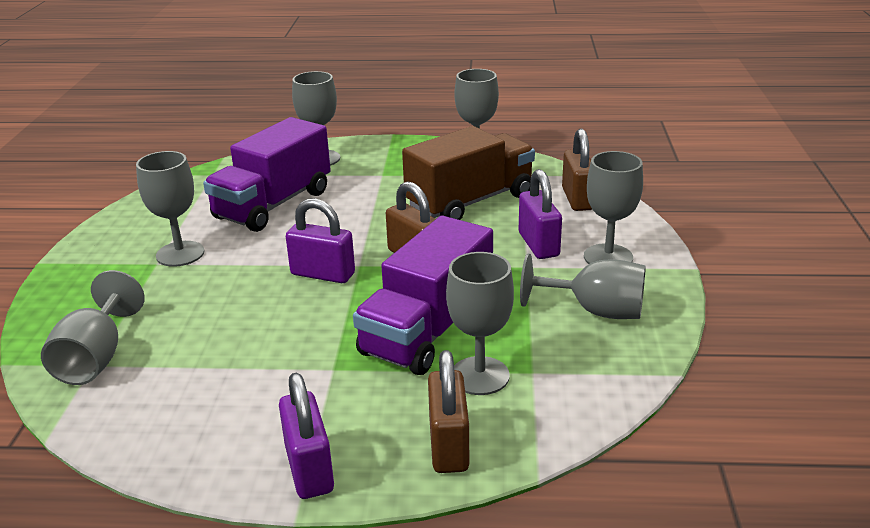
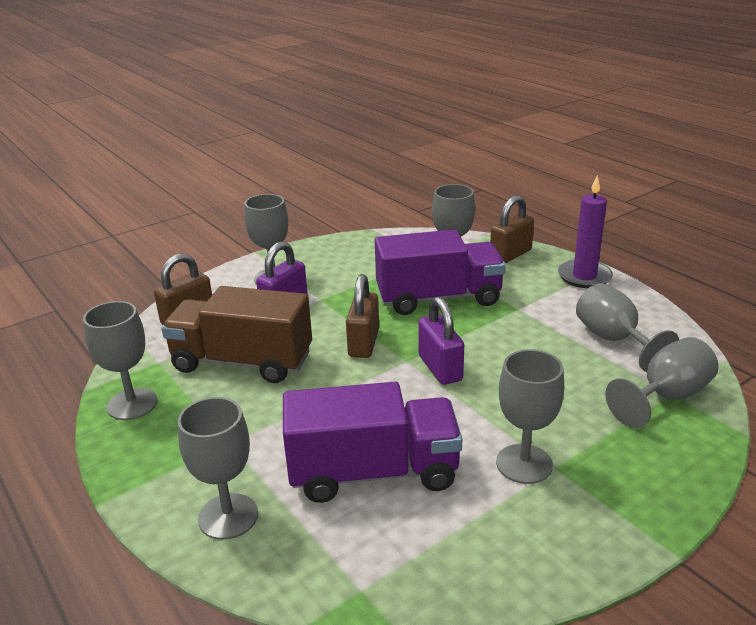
camera: 130 degrees left, 0 degrees up
purple padlock [279,373,334,499] -> purple candle [558,175,613,288]
grey goblet [520,253,646,319] -> grey goblet moved to [576,283,679,372]

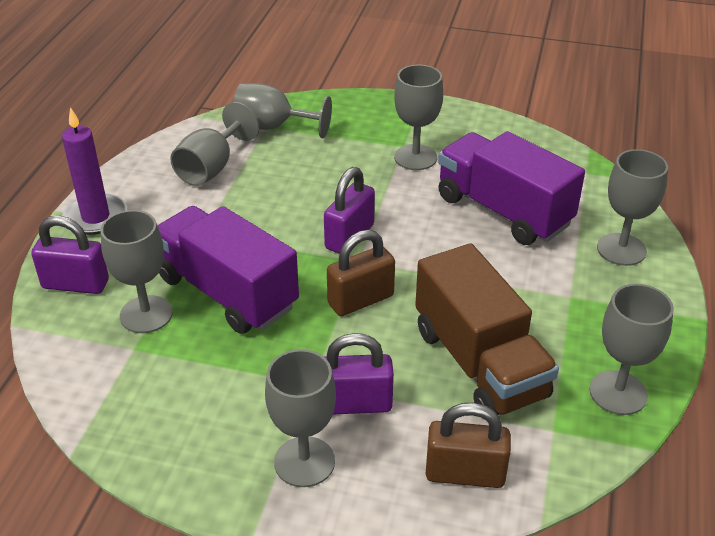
camera: 130 degrees left, 10 degrees up
brown padlock [490,195,534,263] -> purple padlock [31,216,109,294]

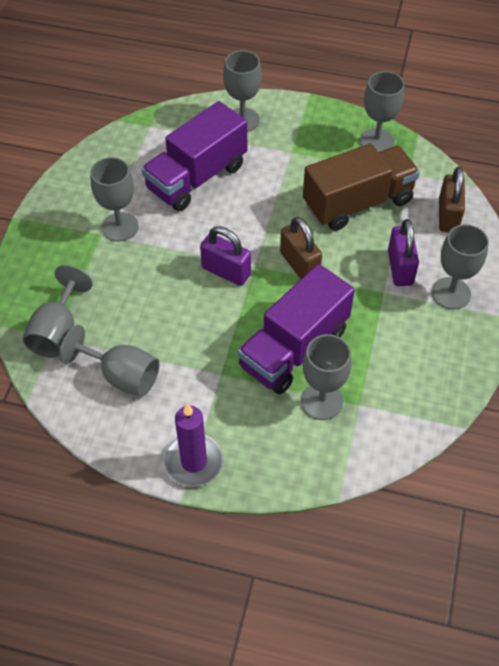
camera: 90 degrees left, 15 degrees up
purple padlock [31,216,109,294] -> none

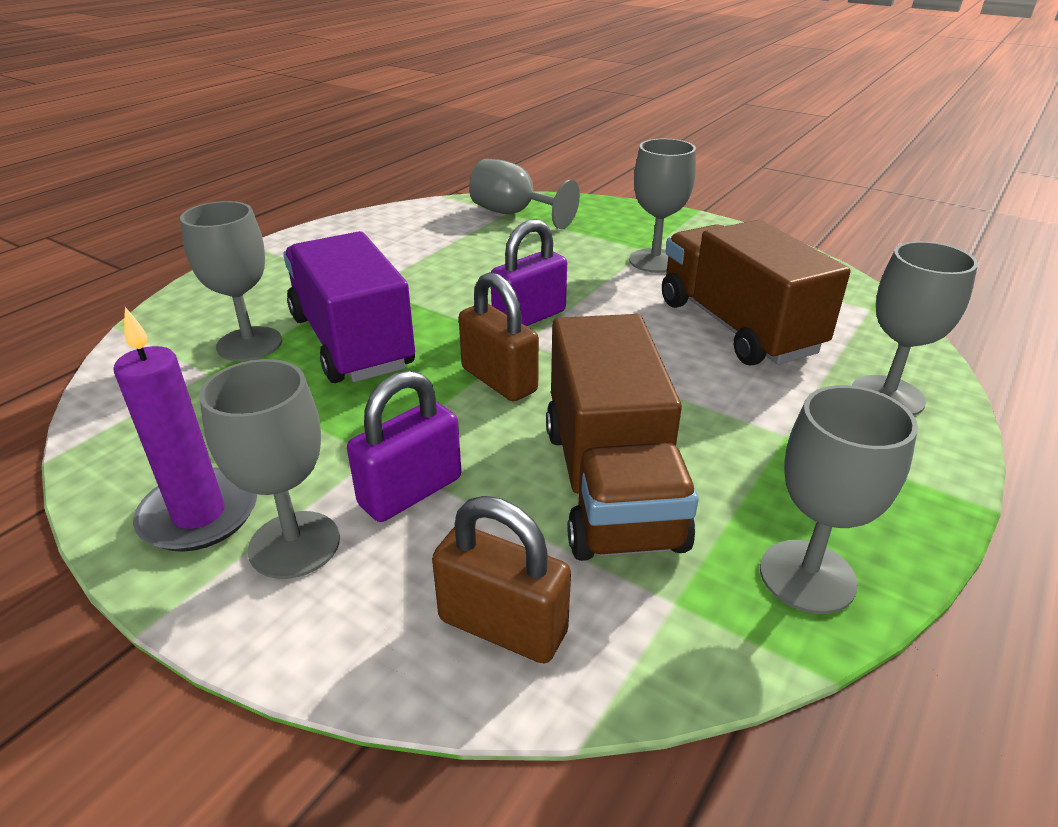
camera: 110 degrees right, 20 degrees down
grey goblet [60,325,160,397] -> none
purple truck [142,101,247,211] -> brown truck [662,220,851,365]
purple candle [164,403,224,487] -> purple candle moved to [114,307,257,552]
brown padlock [280,217,322,279] -> brown padlock turned 60 degrees clockwise [459,272,539,401]
purple padlock [388,219,419,286] -> purple padlock turned 60 degrees counterclockwise [347,370,461,522]

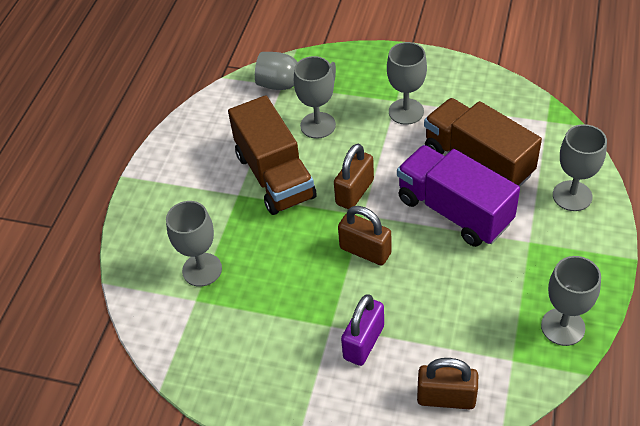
camera: 15 degrees left, 15 degrees up
purple candle [114,307,257,552] -> none
grey goblet [199,359,340,579] -> grey goblet moved to [294,56,336,139]
purple truck [283,231,415,383] -> purple truck moved to [397,145,520,247]
purple padlock [491,219,567,326] -> brown padlock [334,144,374,209]
brown truck [546,314,698,561] -> brown truck moved to [228,95,317,215]

